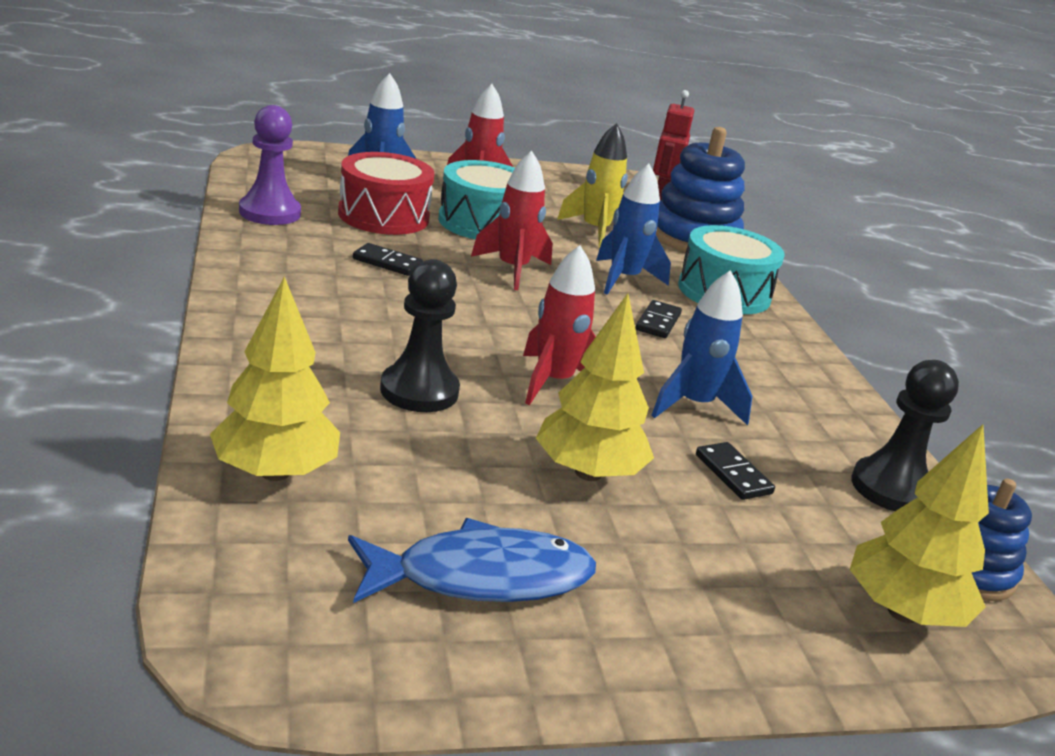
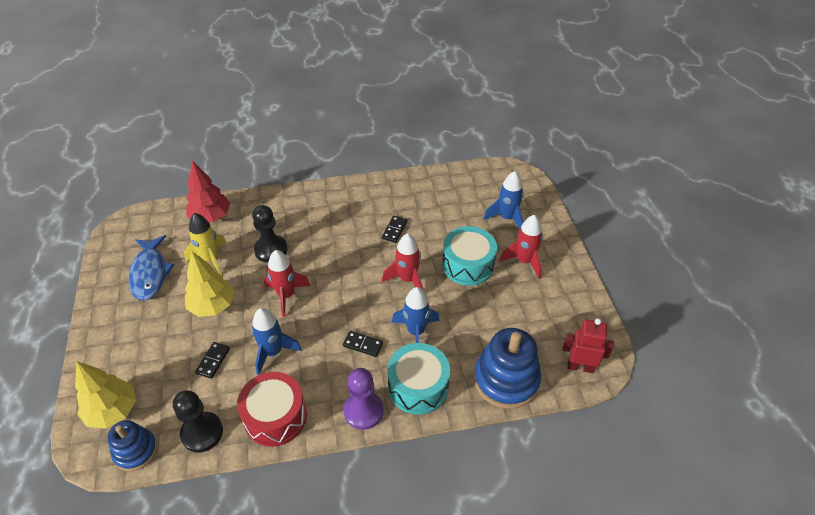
camera: 95 degrees right, 20 degrees up
yellow tree [210,276,340,481] -> red tree [186,161,230,222]
purple pawn [239,105,301,225] -> purple pawn moved to [344,368,384,430]
red drum [338,152,434,235] -> red drum moved to [237,372,307,447]
yellow rocket [557,123,628,248] -> yellow rocket moved to [184,213,227,276]
black domino [696,442,775,500] -> black domino turned 45 degrees counterclockwise [195,342,230,379]

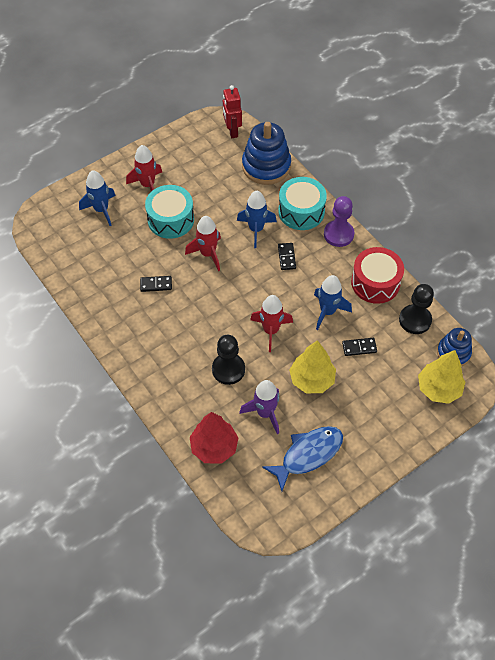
camera: 115 degrees left, 10 degrees up
yellow rocket [184,213,227,276] -> purple rocket [240,380,279,434]

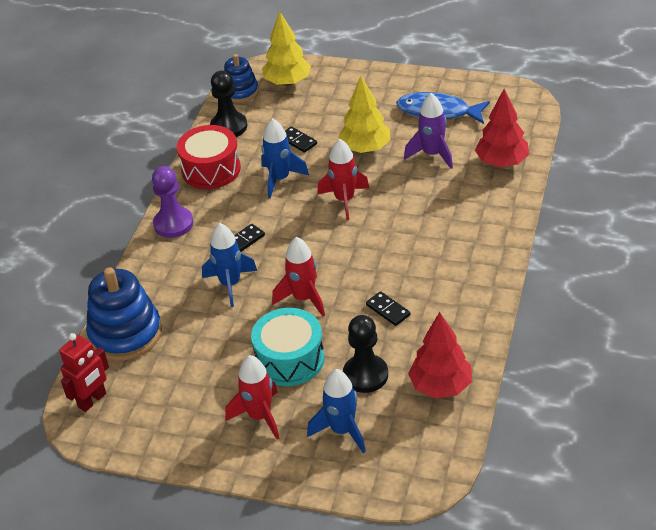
camera: 125 degrees left, 15 degrees down
black pawn [212,335,245,385] -> black pawn moved to [343,315,388,393]
turquoise drum [278,177,327,230] -> none
none -> red tree [408,312,472,398]

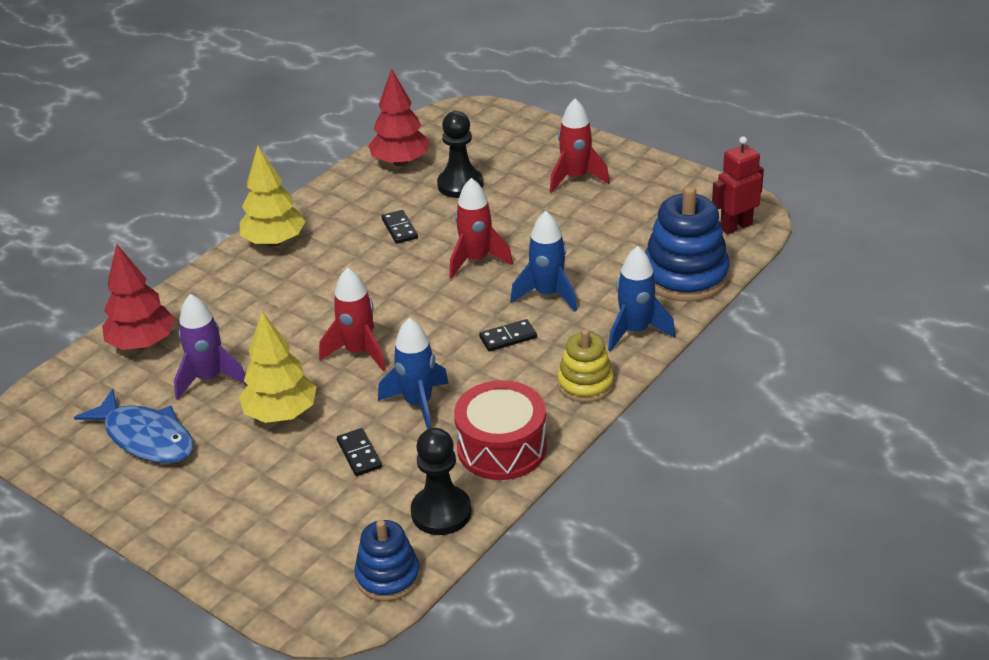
camera: 160 degrees left, 5 degrees down
purple pawn [152,166,193,238] -> yellow stacking toy [557,329,614,402]
turquoise drum [251,308,325,386] -> none
yellow tree [262,11,311,86] -> yellow tree moved to [240,146,306,246]
blue rocket [307,369,366,453] -> blue rocket moved to [608,246,675,352]

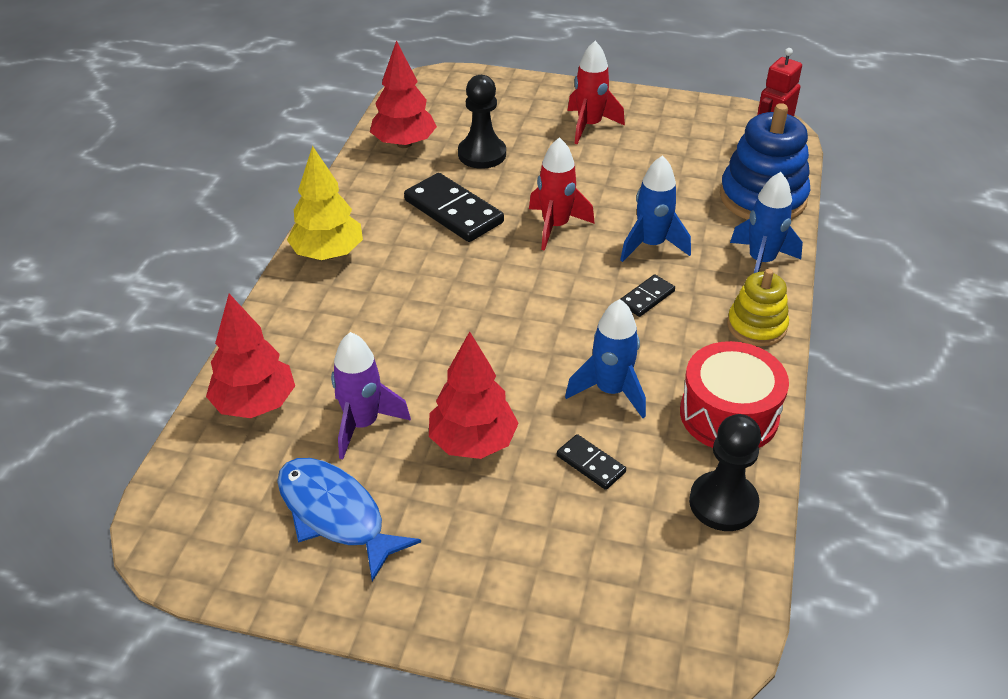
camera: 25 degrees left, 5 degrees up
blue fish [74,389,194,464] -> blue fish turned 150 degrees counterclockwise [277,458,421,582]
yellow tree [239,311,316,423] -> red tree [429,332,519,459]
red rocket [319,267,386,371] -> none
blue stacking toy [354,520,420,601] -> none
black domino [382,210,418,244] -> black domino [404,173,504,242], size x1.91

